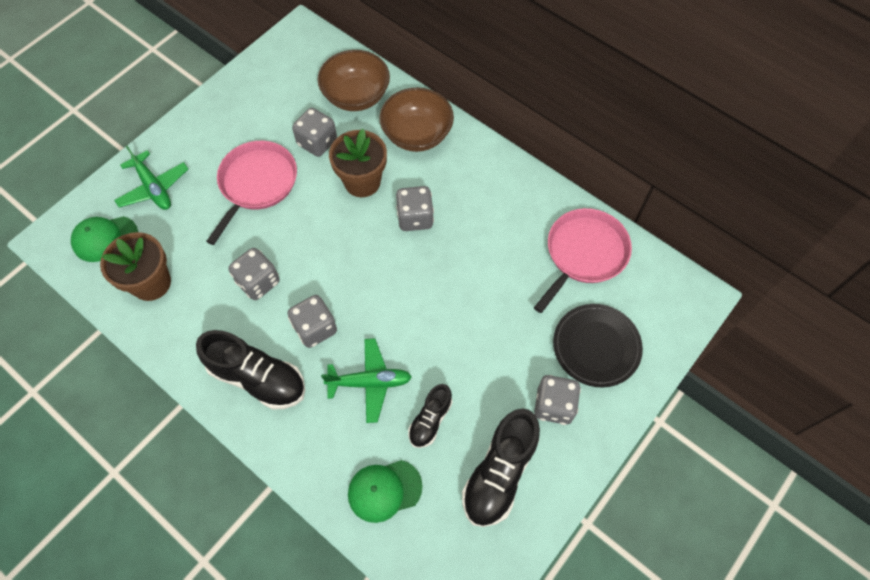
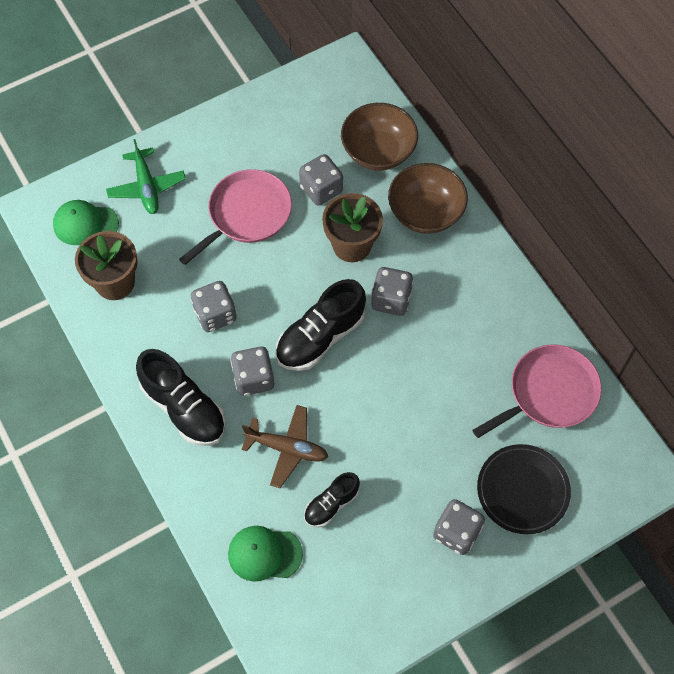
camera: 20 degrees right, 0 degrees up
green plane [321,338,412,423] -> brown plane [242,405,328,488]
black shoe [462,408,540,527] -> black shoe moved to [276,279,366,371]

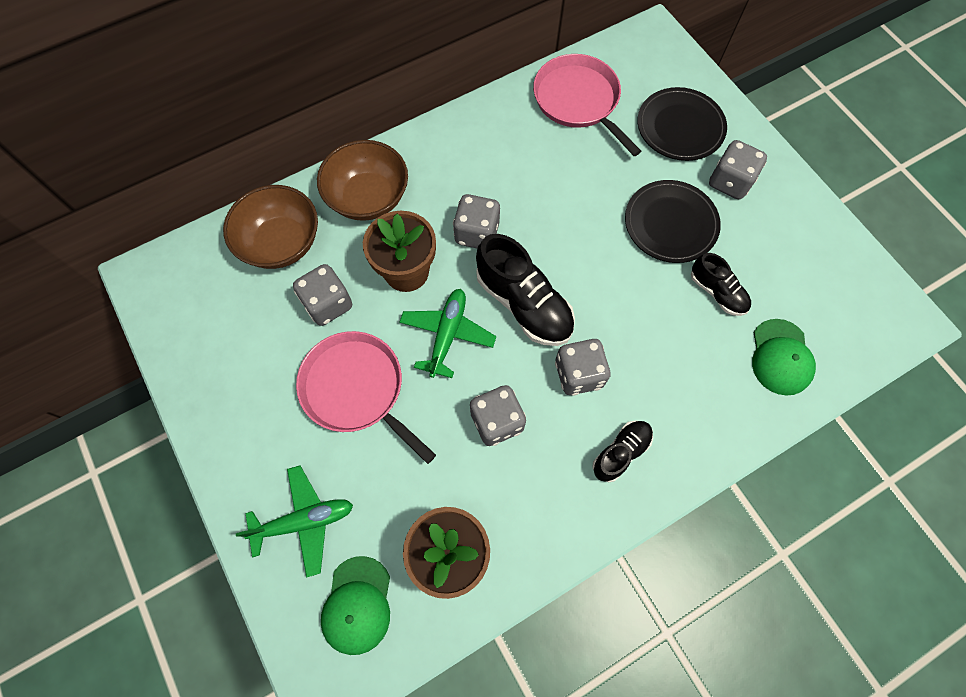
camera: 90 degrees left, 5 degrees up
black shoe [136,349,226,446] -> black shoe [592,420,653,482], size x0.58
brown plane [242,405,328,488] -> none
none -> green plane [399,289,496,378]
none -> black plate [625,180,721,263]

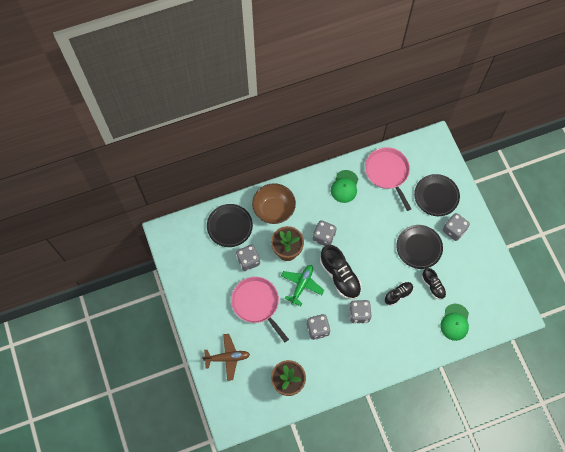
camera: 10 degrees right, 0 degrees up
brown bowl [223,185,318,269] -> black plate [207,204,253,247]
green plane [235,466,353,577] -> brown plane [202,334,250,381]
green cap [321,556,390,655] -> green cap moved to [331,170,358,203]
black shoe [592,420,653,482] -> black shoe moved to [384,282,414,306]

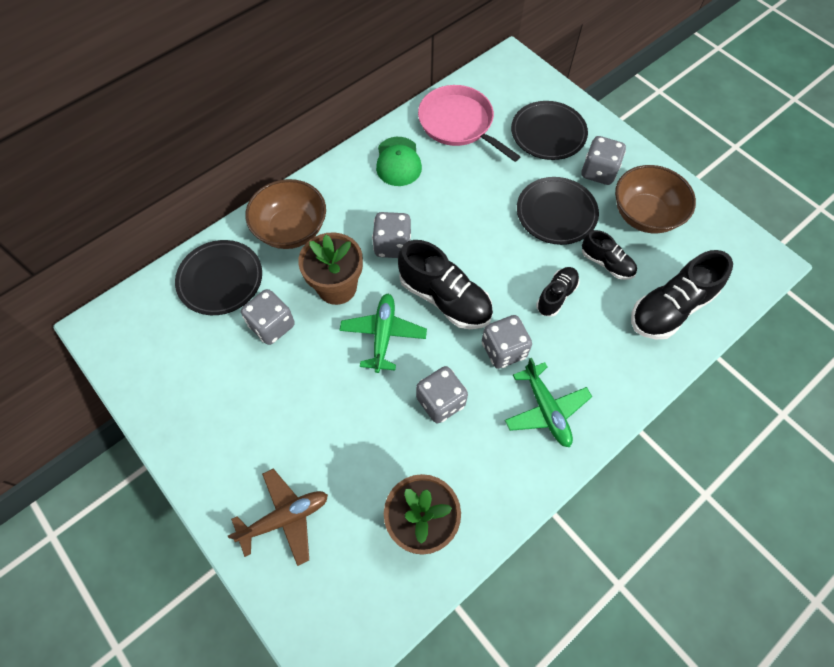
camera: 20 degrees left, 5 degrees down
pink pan [231,277,289,342] -> none
green cap [441,304,469,341] -> black shoe [631,250,733,339]
none -> green plane [505,358,592,447]
none -> brown bowl [615,165,696,233]

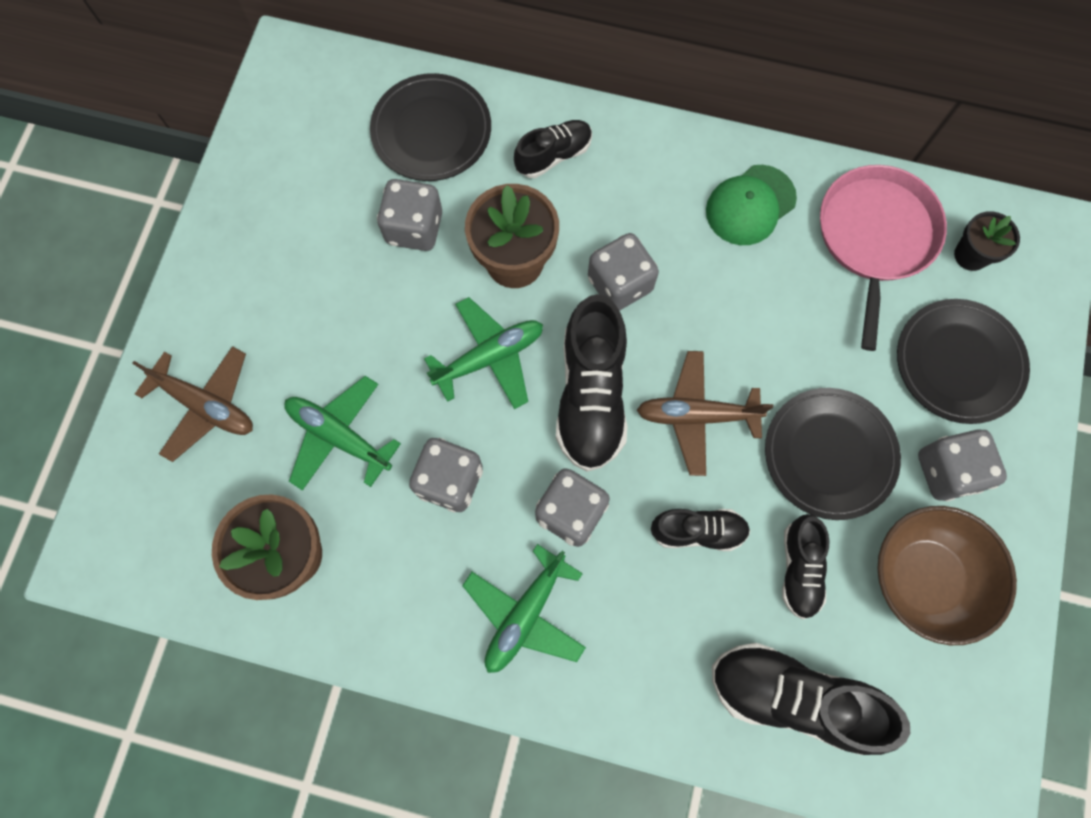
camera: 55 degrees right, 10 degrees up
brown bowl [245,179,326,249] -> black shoe [514,120,592,178]
none -> green plane [284,376,401,491]
none -> brown plane [637,351,773,476]
none -> black flower pot [954,211,1020,271]

